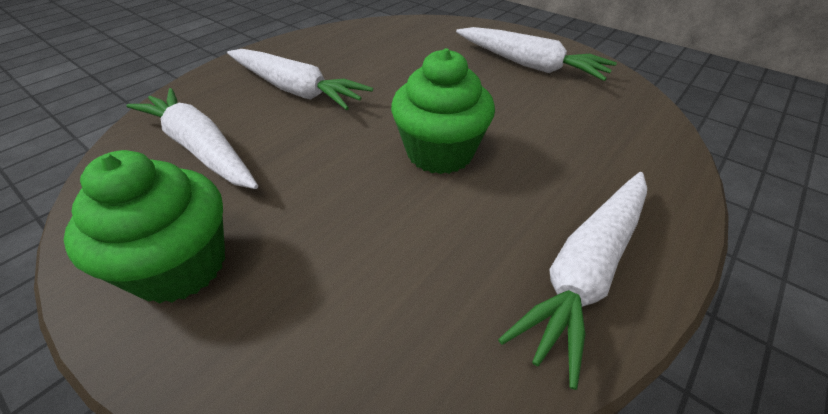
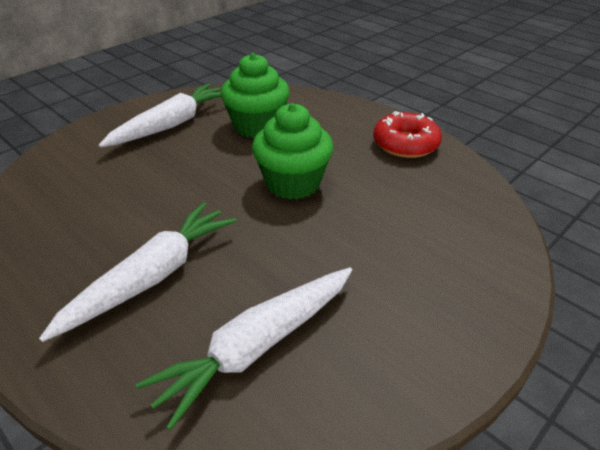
camera: 85 degrees left, 5 degrees down
green cupcake [64,150,225,304] -> green cupcake moved to [221,53,290,138]
white carrot [498,172,647,390] -> red donut [373,111,442,158]

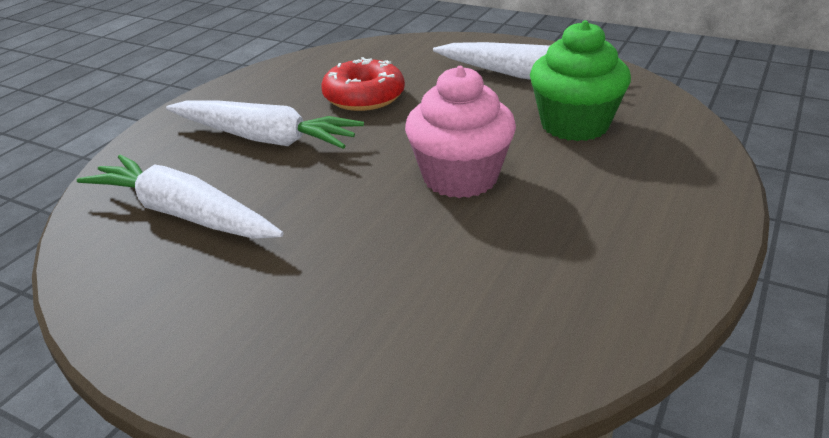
camera: 75 degrees right, 5 degrees down
green cupcake [252,103,333,200] -> pink cupcake [405,66,516,198]
red donut [373,111,442,158] -> red donut moved to [321,57,405,111]

